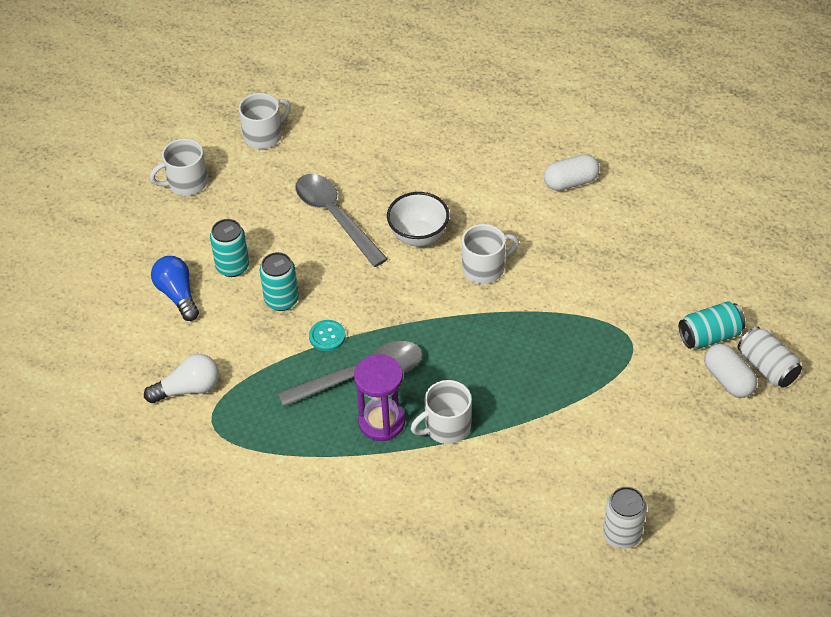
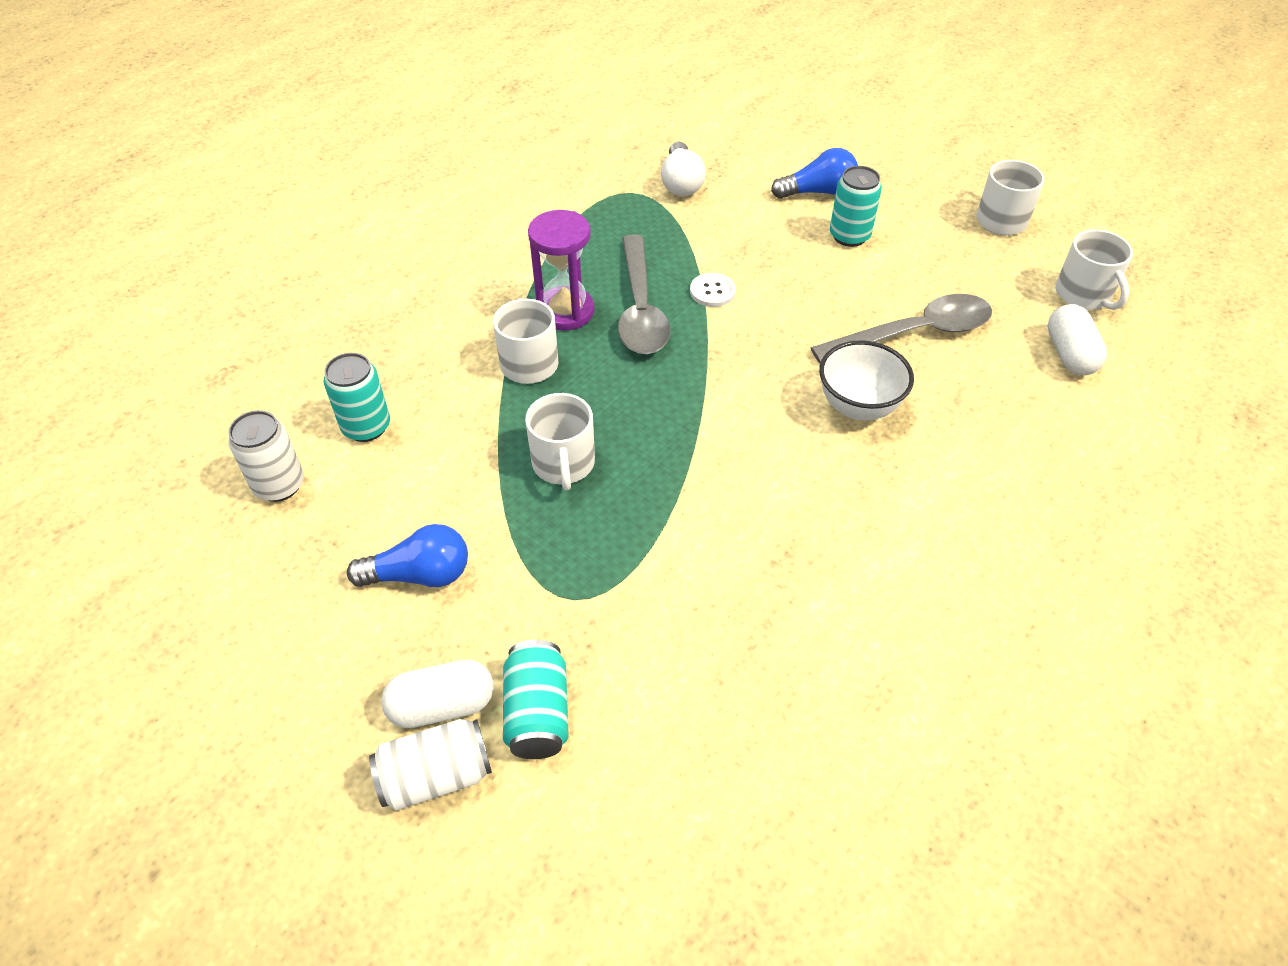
camera: 105 degrees right, 0 degrees up
turquoise can [260,252,299,311] -> turquoise can moved to [323,353,390,442]
turquoise button [309,320,345,351] -> white button [690,273,736,307]
white mug [462,224,519,284] -> white mug moved to [525,393,595,490]
white capsule [544,154,600,191] -> white capsule moved to [1047,304,1107,375]
none -> blue light bulb [347,524,468,587]

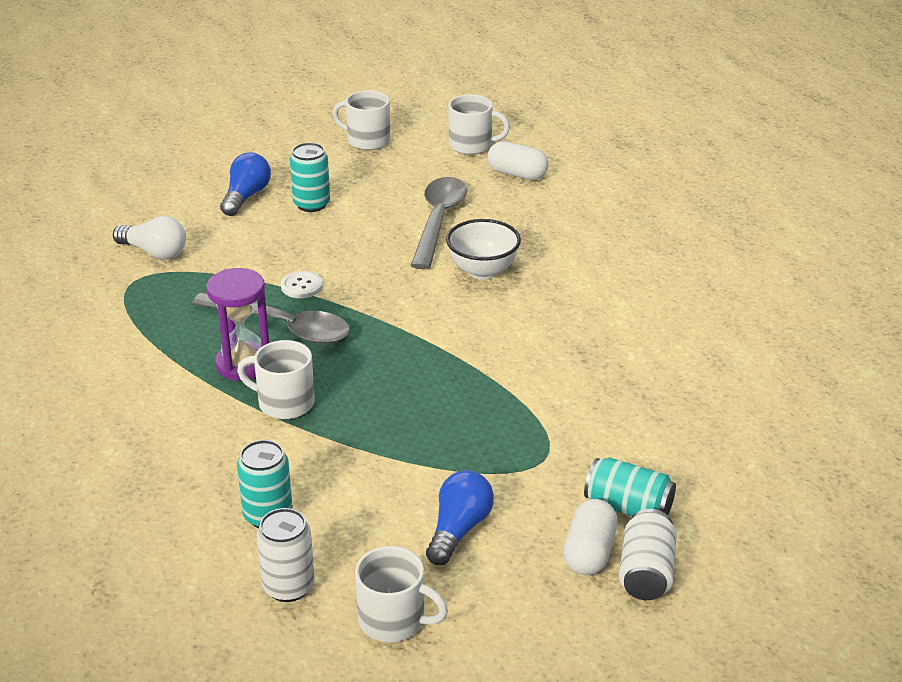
camera: 60 degrees left, 15 degrees down
white mug [525,393,595,490] -> white mug moved to [355,546,448,642]

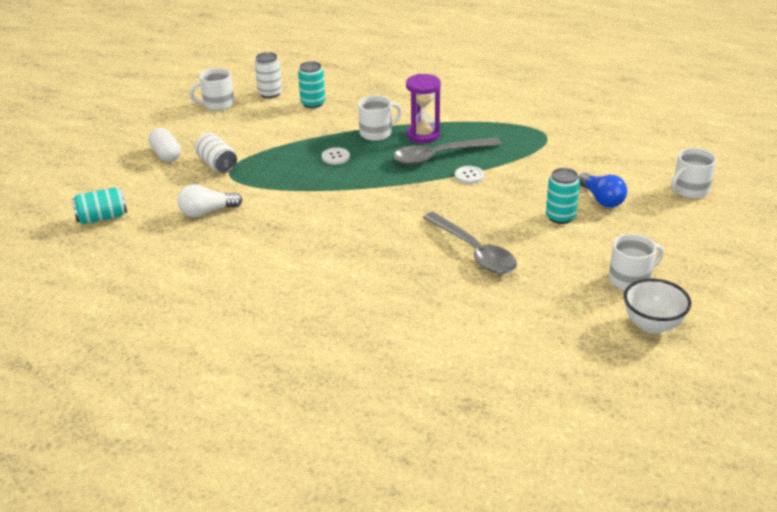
camera: 135 degrees right, 0 degrees up
white light bulb [113,216,186,260] -> white light bulb moved to [177,184,242,217]
blue light bulb [426,470,494,565] -> none
white bowl [446,219,521,280] -> white bowl moved to [624,278,691,334]
white mug [448,94,510,155] -> white mug moved to [671,148,717,199]
white capsule [487,141,549,180] -> none
turquoise can [584,458,676,516] -> turquoise can moved to [71,187,127,224]
white can [619,509,677,600] -> white can moved to [195,133,237,173]
none -> white button [322,147,350,165]

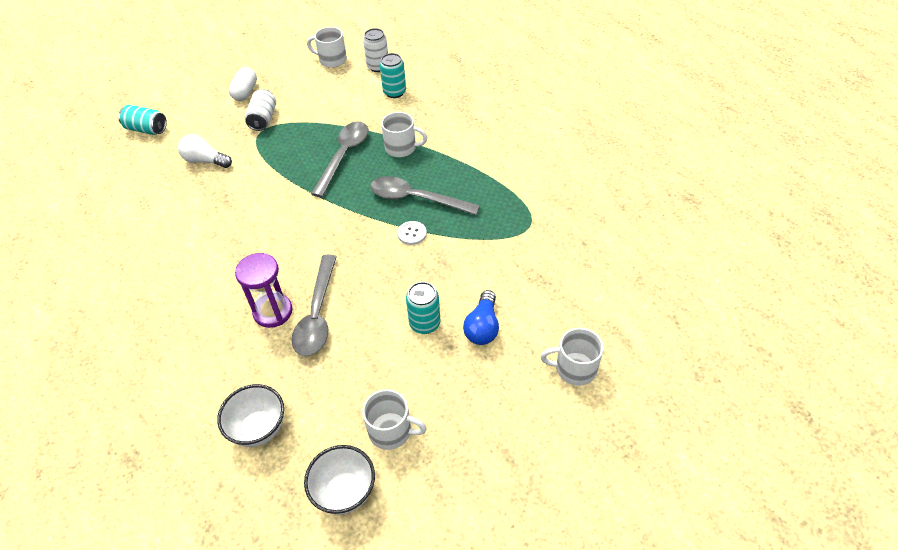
camera: 40 degrees right, 15 degrees up
white button [322,147,350,165] -> grey spoon [311,122,368,197]
purple hourglass [406,74,441,143] -> purple hourglass moved to [235,253,293,328]
none -> white bowl [217,384,284,447]

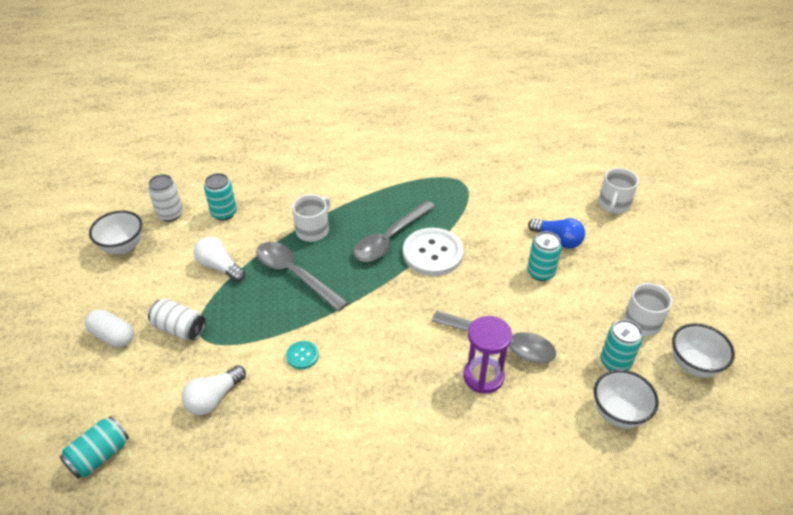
camera: 70 degrees left, 5 degrees down
white mug [307,27,347,68] -> white bowl [89,211,142,254]
white button [397,221,427,245] -> white button [403,228,464,276], size x2.12
none -> white light bulb [194,237,245,282]
none -> turquoise button [286,341,319,369]
none -> turquoise can [601,320,642,371]

